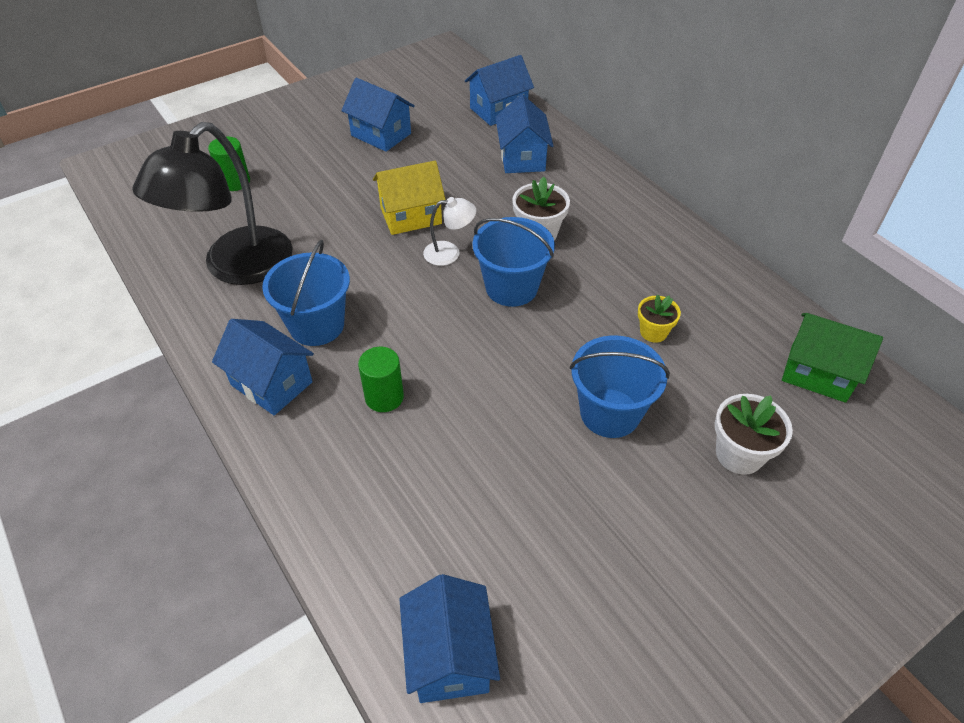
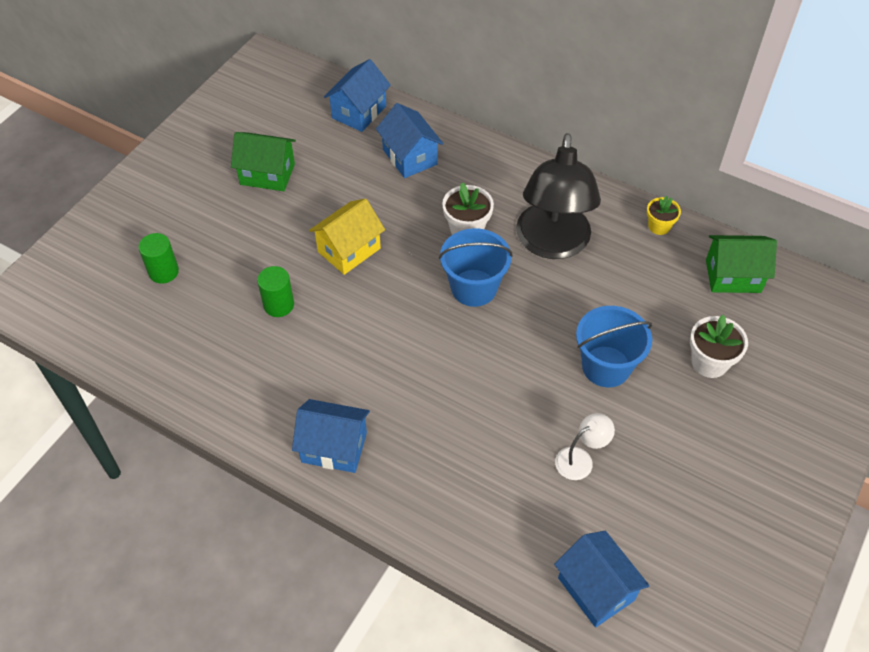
camera: 25 degrees left, 5 degrees up
black lamp [132,122,293,285] -> black lamp moved to [516,133,601,259]
blue bucket [262,240,350,346] -> none
blue house [341,78,415,152] -> green house [231,132,296,191]
green cylinder [358,347,404,412] -> green cylinder moved to [257,266,294,317]
white lamp [423,197,476,266] -> white lamp moved to [555,413,615,480]
yellow flower pot [638,294,681,343] -> yellow flower pot moved to [647,196,681,235]

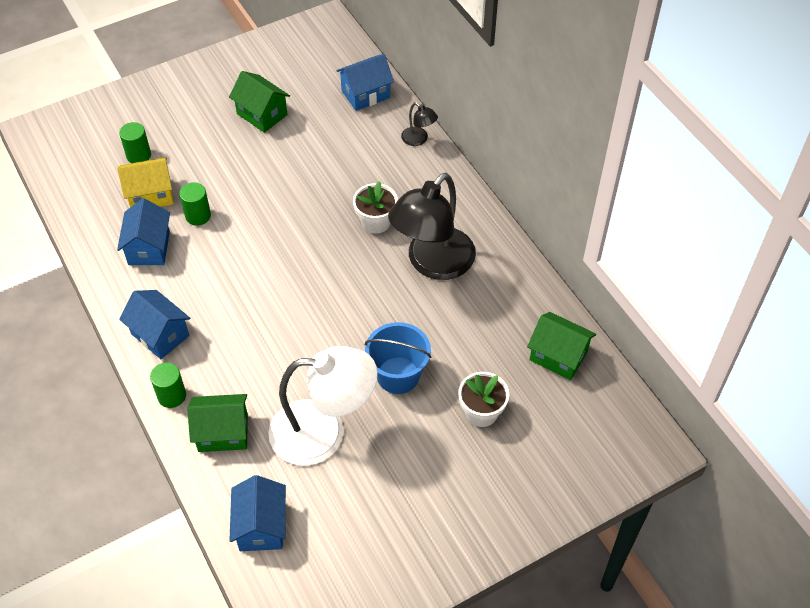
camera: 30 degrees right, 0 degrees up
yellow house [309,198,385,275] -> yellow house moved to [117,157,174,207]
blue house [376,103,443,178] -> blue house moved to [117,198,170,265]
blue bucket [439,228,513,307] -> none
white lamp [555,413,615,480] -> white lamp [268,346,378,466], size x2.34
yellow flower pot [647,196,681,235] -> none
none -> green cylinder [150,362,186,408]
none -> green house [187,394,248,452]
none -> black lamp [401,102,438,146]

